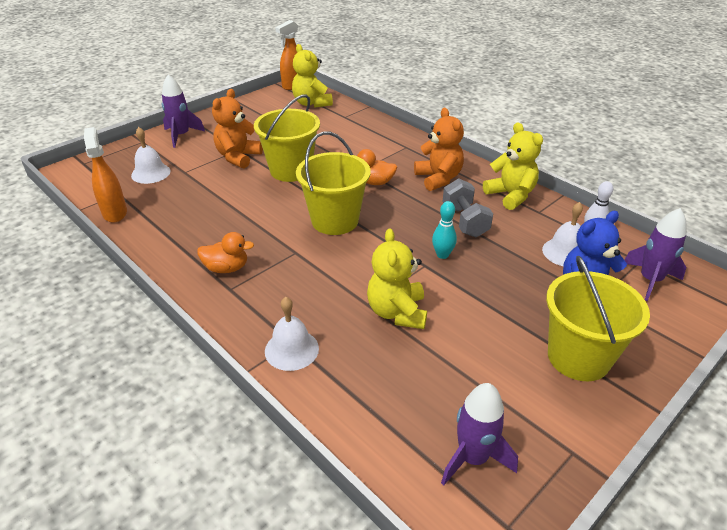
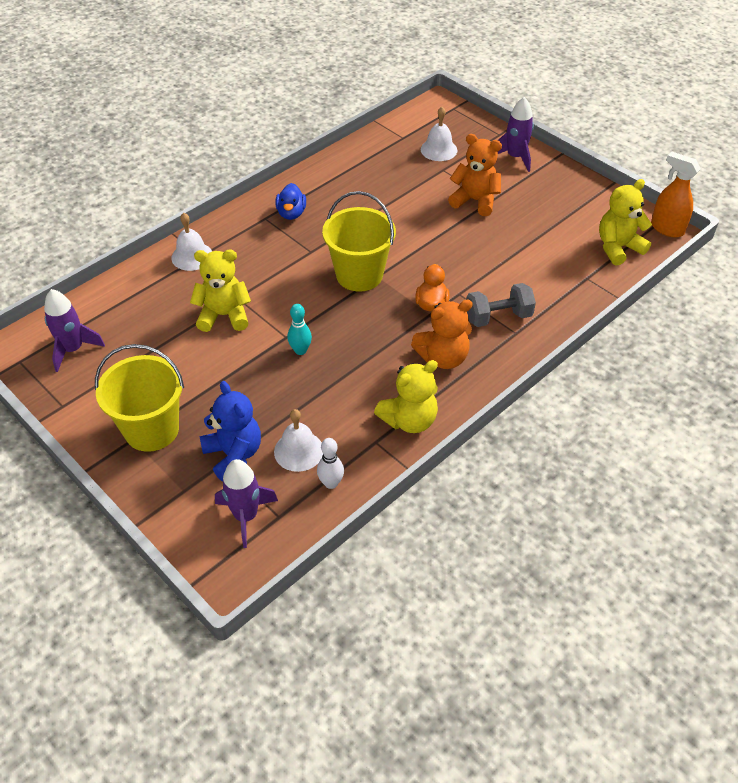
camera: 90 degrees right, 10 degrees up
orange spray bottle [84,127,127,223] -> none
orange duck [197,232,254,273] -> blue duck [275,183,306,220]
yellow bucket [254,94,320,182] -> none
grey dumbbell [442,178,493,237] -> grey dumbbell moved to [466,283,536,327]

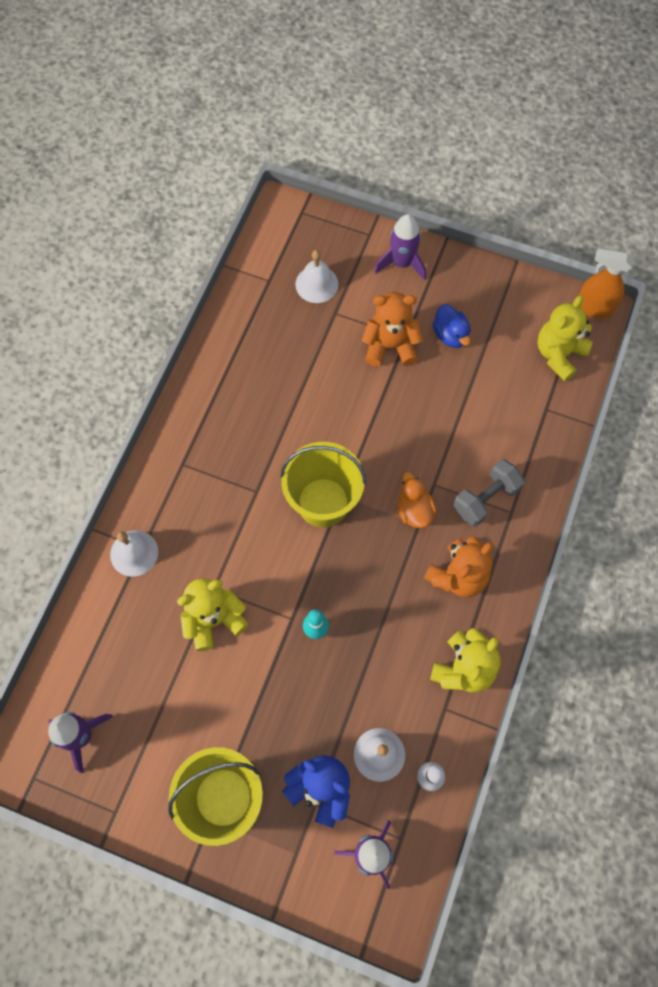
camera: 25 degrees left, 20 degrees up
blue duck [275,183,306,220] -> blue duck moved to [433,304,471,348]

